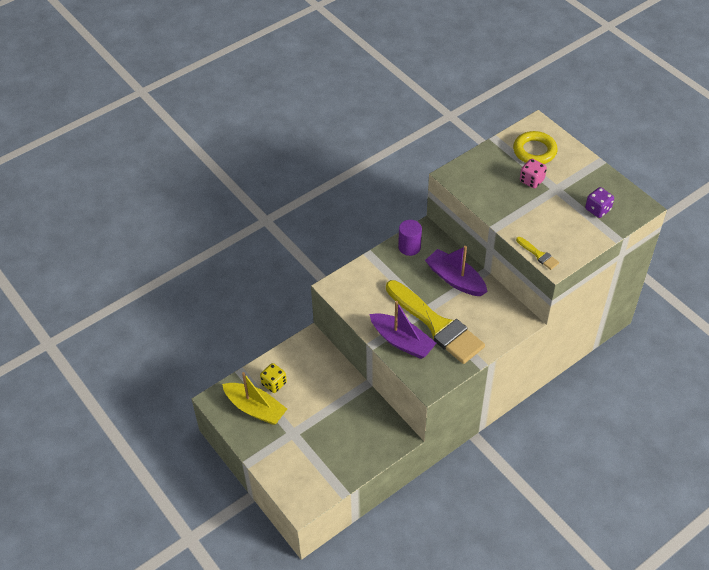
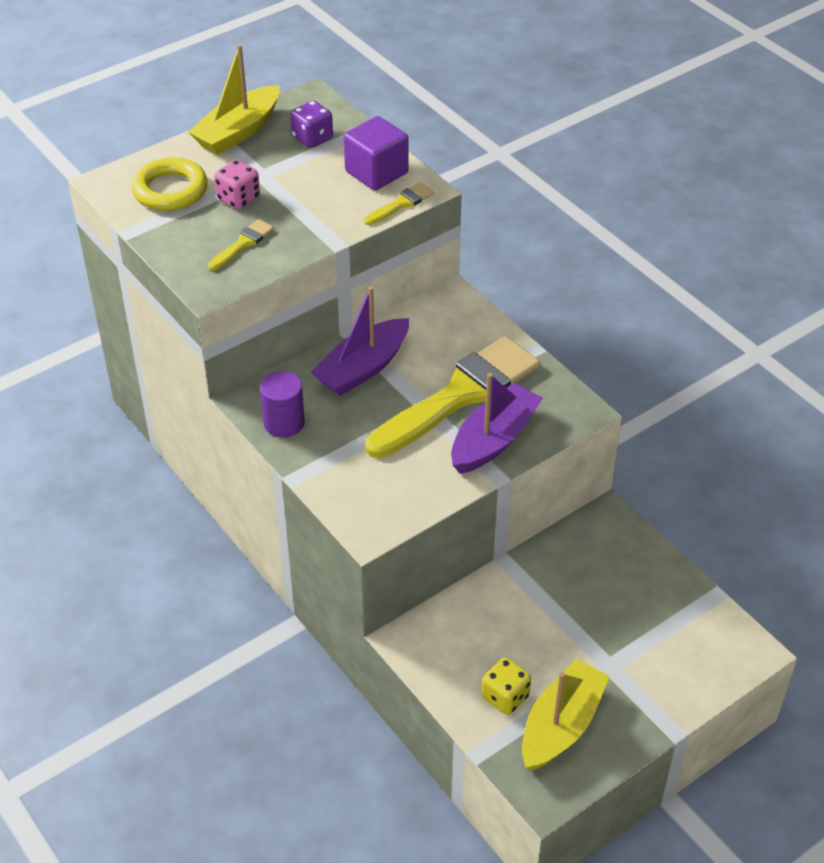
camera: 90 degrees left, 5 degrees down
none -> yellow boat [188,44,280,155]
none -> yellow brush [208,219,274,270]
none -> purple cube [344,116,409,190]

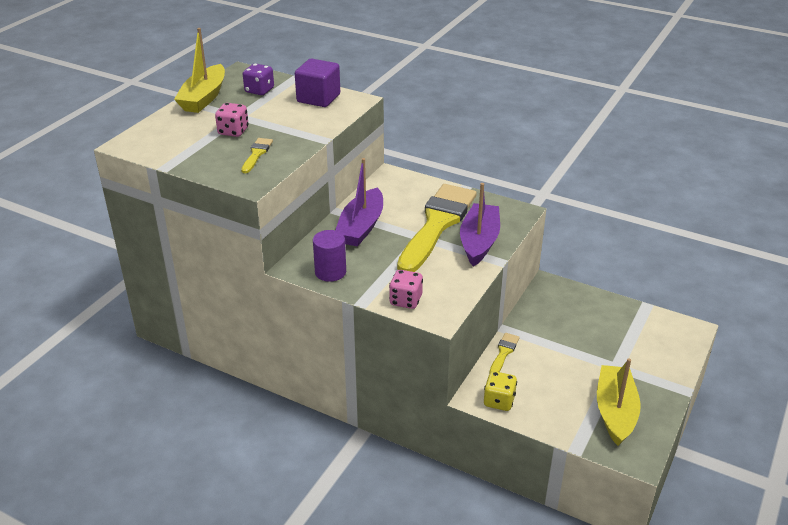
camera: 25 degrees left, 10 degrees down
yellow ring [131,157,208,211] -> none
yellow brush [364,182,434,225] -> yellow brush moved to [489,333,520,374]
yellow dice [481,658,531,715] -> yellow dice moved to [484,371,517,411]
none -> pink dice [389,270,423,309]

